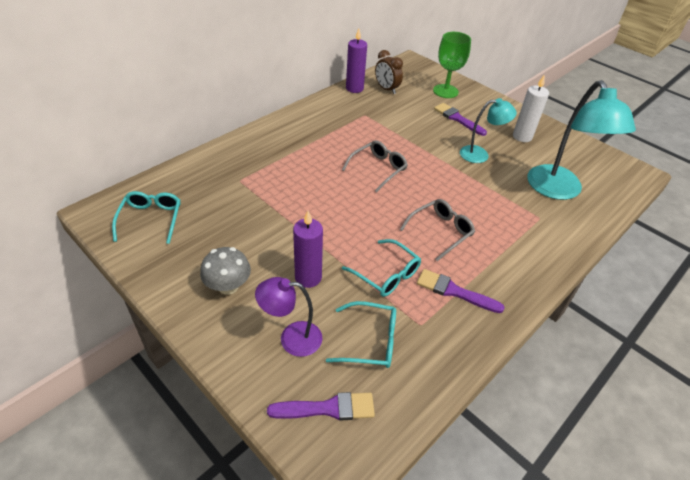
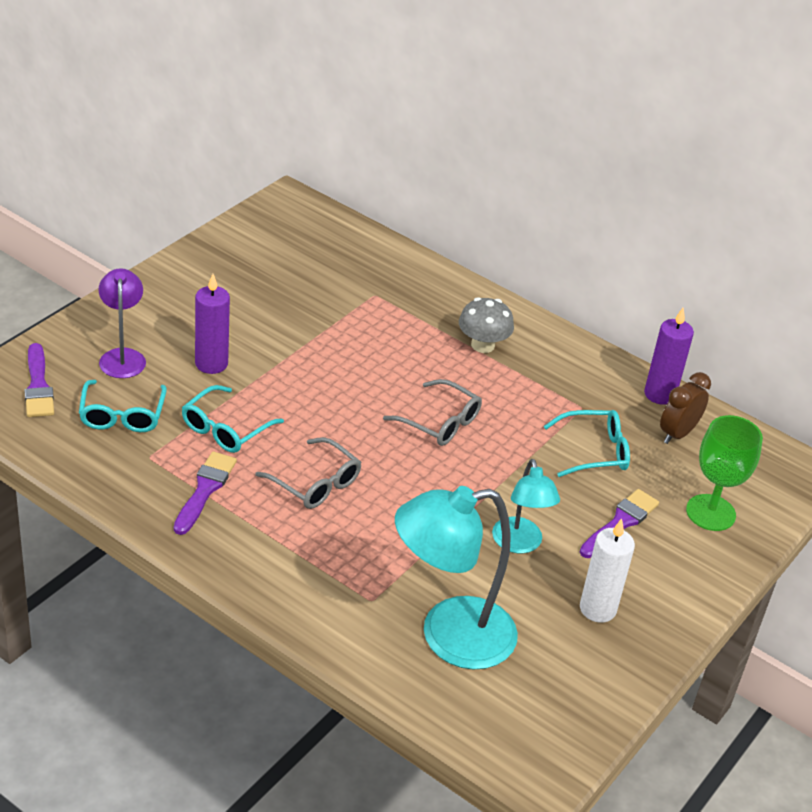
camera: 80 degrees right, 5 degrees down
turquoise glasses [112,191,180,244] -> turquoise glasses moved to [544,410,630,477]
grey mushroom [200,247,251,295] -> grey mushroom moved to [459,297,514,353]

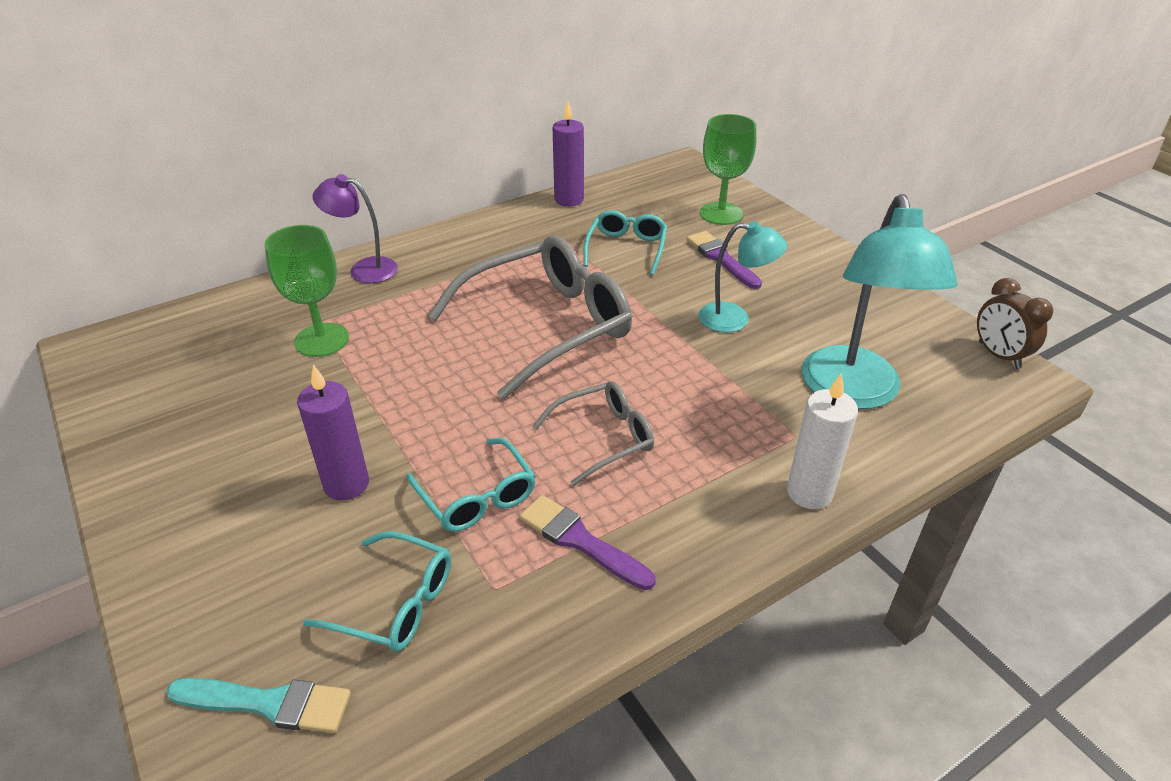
camera: 65 degrees left, 0 degrees up
purple brush [24,343,54,417] -> turquoise brush [166,678,351,733]
purple lamp [98,268,146,378] -> purple lamp moved to [312,174,398,283]
grey glasses [383,379,482,446] -> grey glasses [428,236,632,399], size x1.92
grey mushroom [459,297,514,353] -> none
white candle [580,519,635,623] -> white candle moved to [787,374,858,509]
brown clock [660,372,711,444] -> brown clock moved to [977,278,1053,369]
none -> green goblet [264,225,349,357]

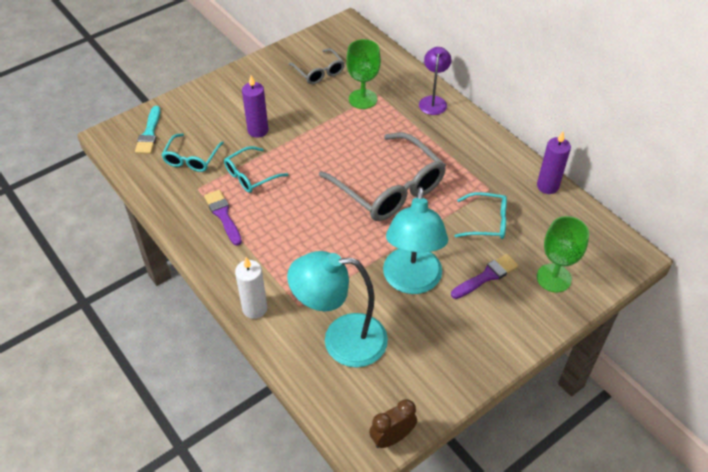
camera: 85 degrees right, 10 degrees up
purple brush [519,495,656,590] -> purple brush turned 60 degrees counterclockwise [204,190,242,246]
grey glasses [533,381,654,486] -> grey glasses moved to [289,48,345,84]
turquoise lamp [698,221,787,333] -> turquoise lamp [383,187,448,294], size x1.75

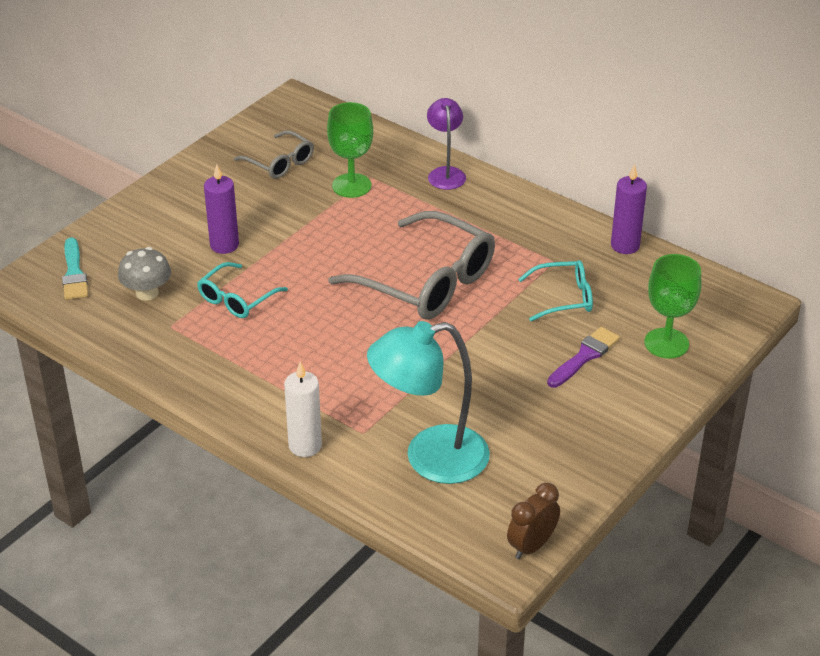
camera: 15 degrees left, 10 degrees down
turquoise glasses [161,133,224,172] -> grey mushroom [118,247,171,301]
purple brush [204,190,242,246] -> none
turquoise lamp [383,187,448,294] -> none

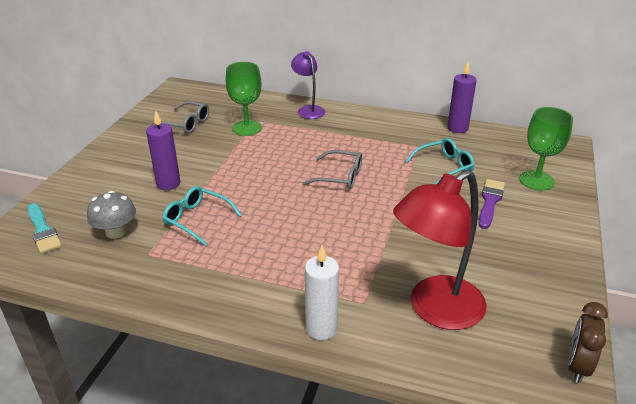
camera: 20 degrees left, 5 degrees down
turquoise glasses [197,262,288,318] -> turquoise glasses turned 105 degrees clockwise [162,186,242,246]
grey glasses [328,211,495,320] -> grey glasses [302,150,362,189], size x0.52
turquoise lamp [367,321,490,484] -> red lamp [393,170,487,330]

